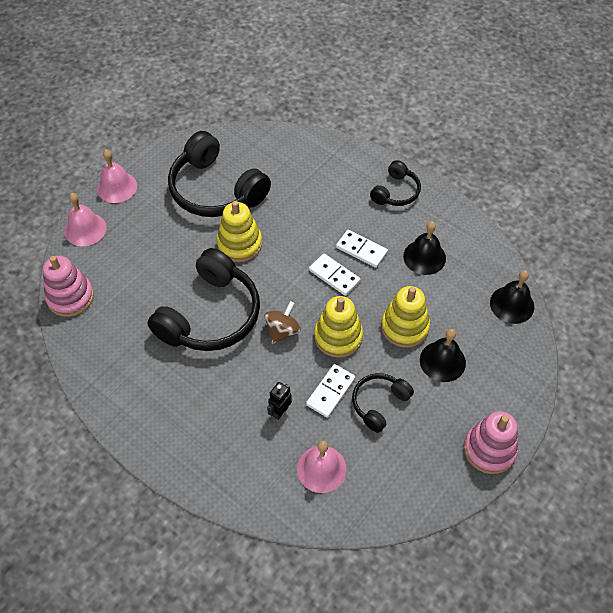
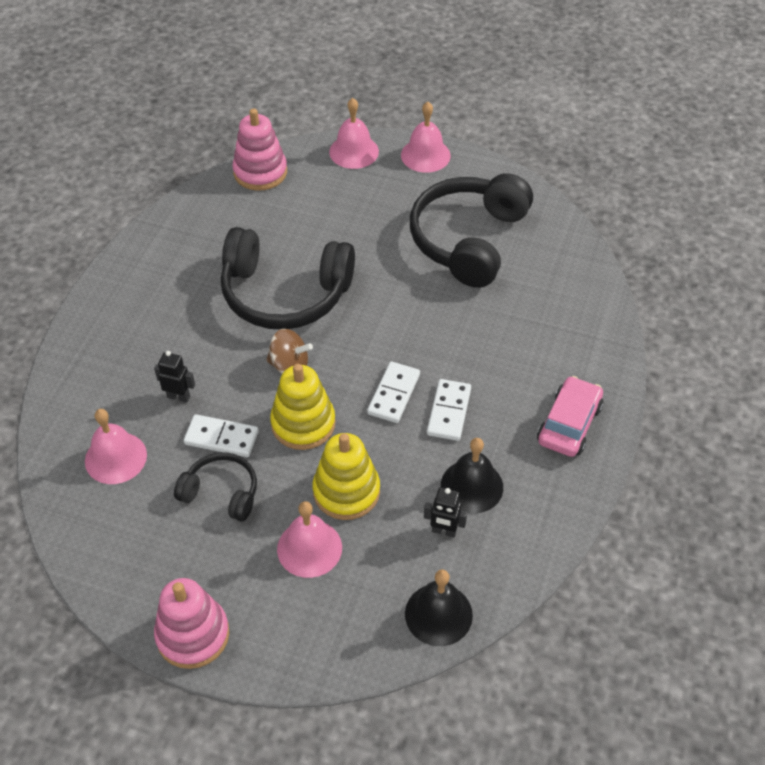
camera: 70 degrees right, 5 degrees down
yellow stacking toy [217,201,262,262] -> none
black headphones [370,160,421,206] -> pink car [537,376,603,457]
black bell [420,329,466,382] -> pink bell [277,501,342,578]
none -> black robot [424,488,467,537]

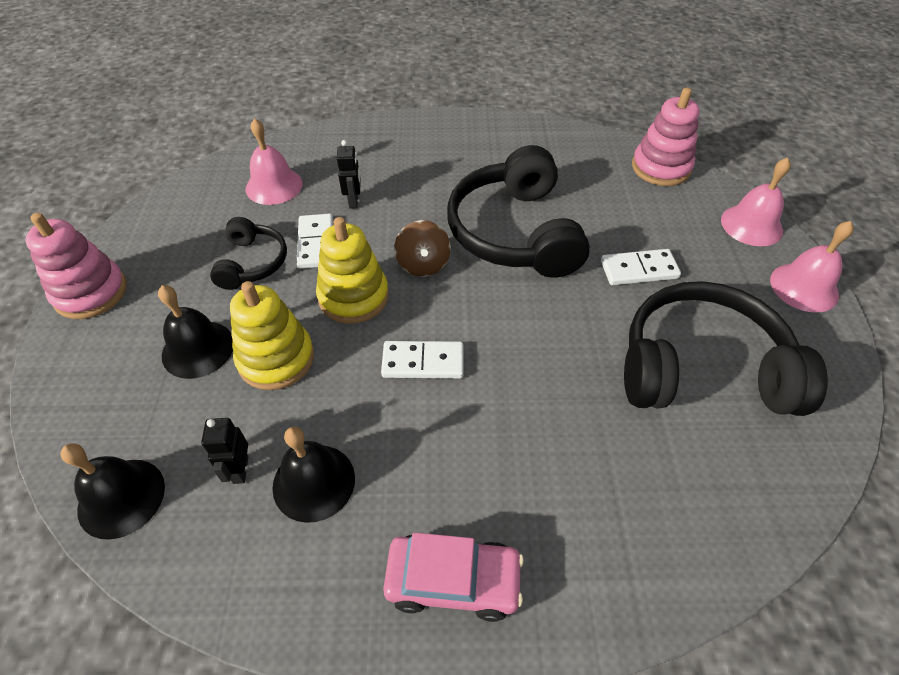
camera: 70 degrees right, 0 degrees up
pink bell [277,501,342,578] -> black bell [158,285,233,379]
white domino [427,379,471,441] -> white domino moved to [601,249,681,285]

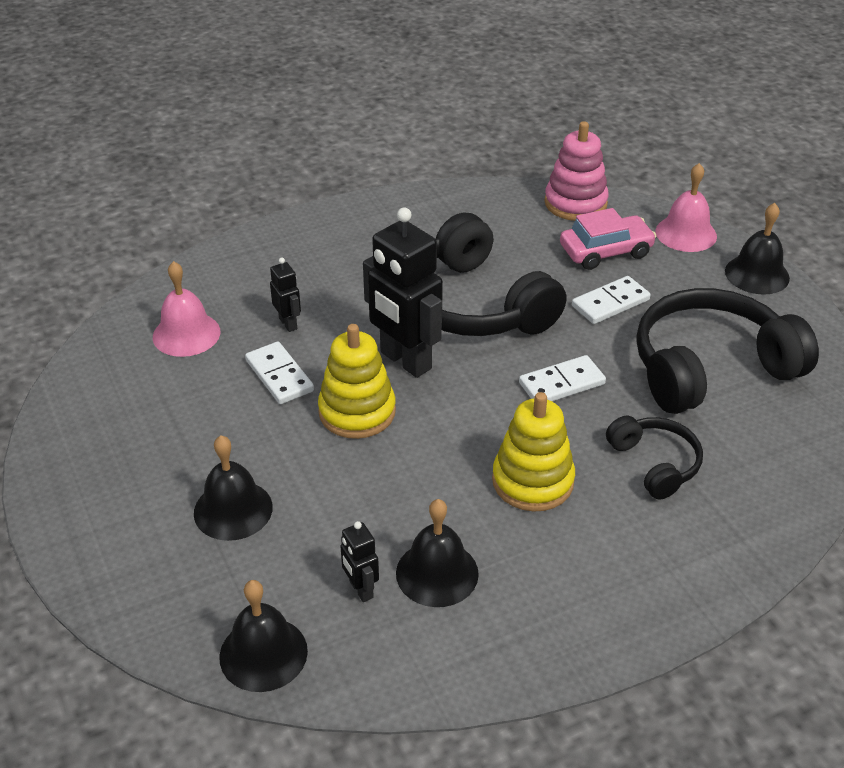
camera: 25 degrees left, 10 degrees down
pink stacking toy [25,213,127,319] -> none
black headphones [210,217,287,290] -> black headphones moved to [606,416,703,500]
yellow stacking toy [230,281,314,390] -> yellow stacking toy moved to [492,392,575,512]
white domino [381,341,464,378] -> white domino moved to [519,355,606,401]
pink car [383,532,524,622] -> pink car moved to [560,208,656,270]
brown spinning top [394,220,451,277] -> black robot [363,207,443,378]
pink bell [770,221,854,313] -> black bell [725,203,790,295]

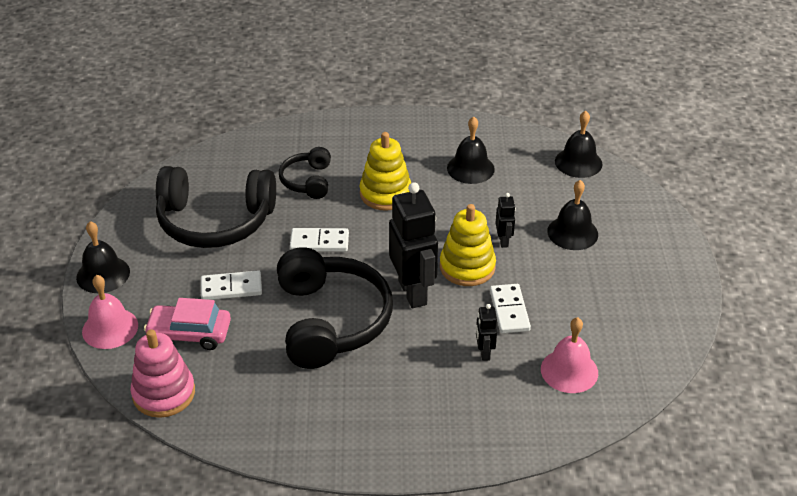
camera: 155 degrees left, 0 degrees up
black robot [340,521,379,602] -> black robot moved to [496,193,516,248]

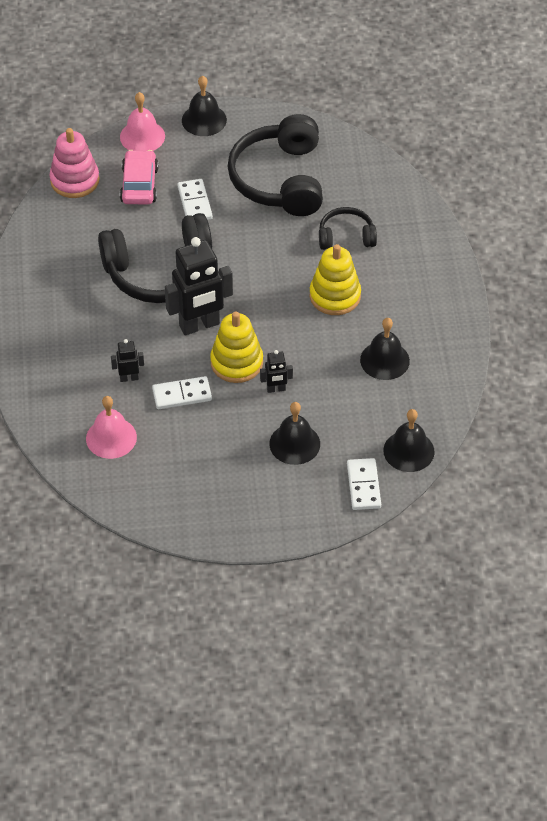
camera: 85 degrees right, 10 degrees up
white domino [290,228,349,252] -> white domino moved to [347,458,381,510]

